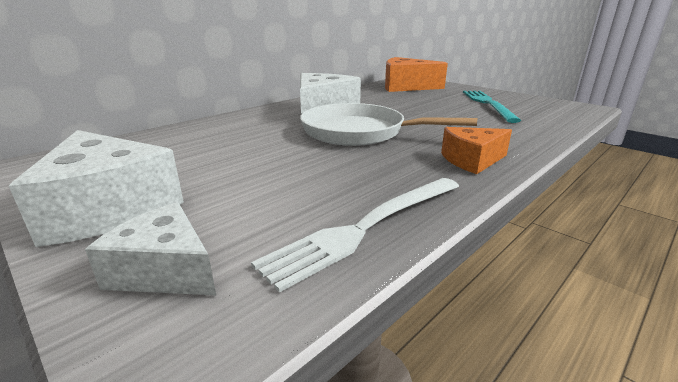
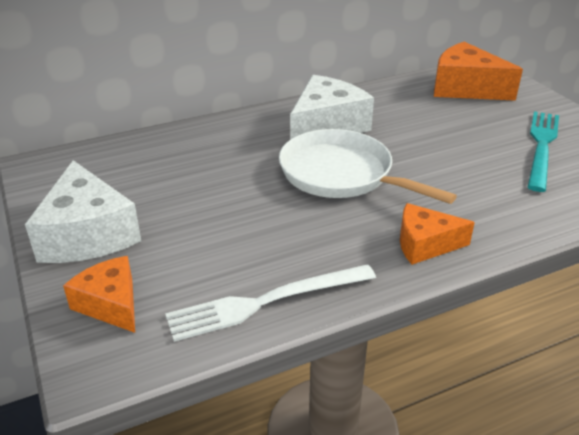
camera: 20 degrees right, 10 degrees up
white cheese [85,202,216,295] -> orange cheese [63,256,135,333]

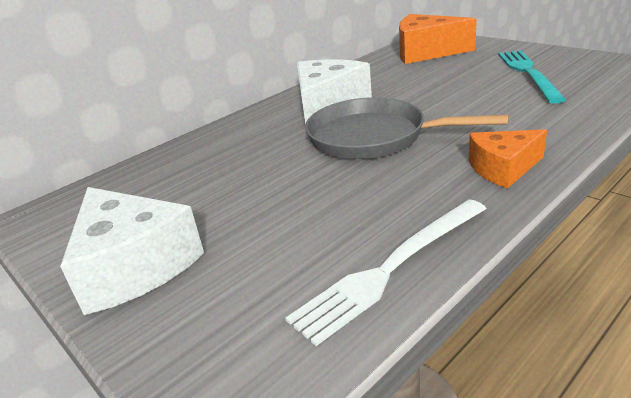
camera: 15 degrees left, 5 degrees down
orange cheese [63,256,135,333] -> none
white pan [279,129,457,204] -> grey pan [305,97,509,159]

